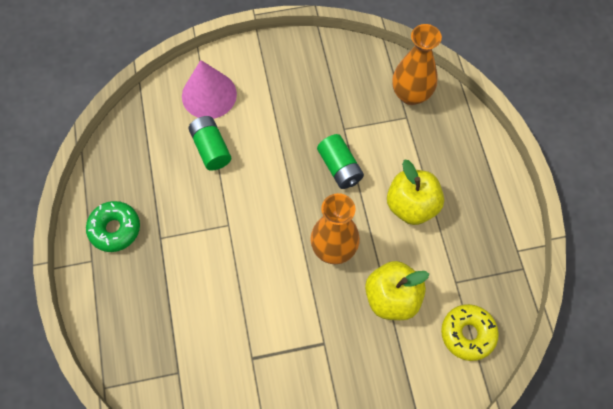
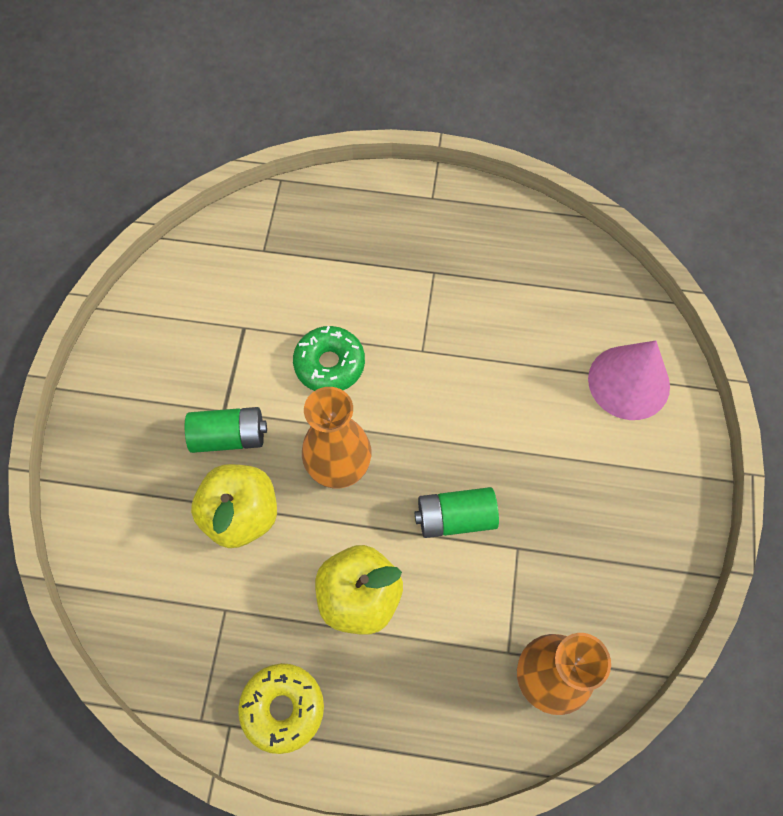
camera: 110 degrees right, 0 degrees up
green donut [86,201,140,252] -> green donut moved to [293,326,365,391]
green battery [189,116,231,171] -> green battery moved to [185,407,267,453]
yellow donut [441,304,499,361] -> yellow donut moved to [238,663,324,754]

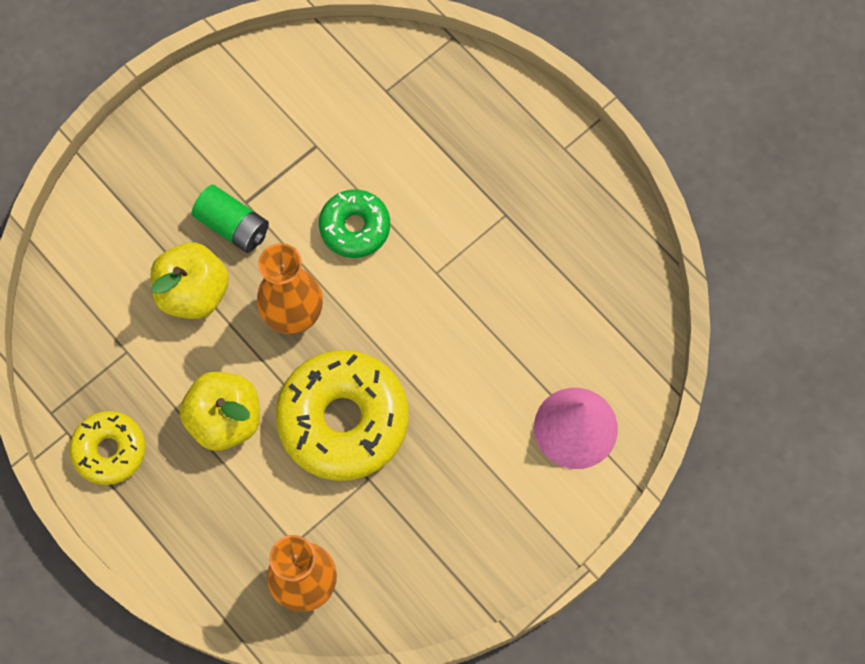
camera: 40 degrees right, 5 degrees up
green battery [414,487,499,538] -> yellow donut [276,350,409,481]

